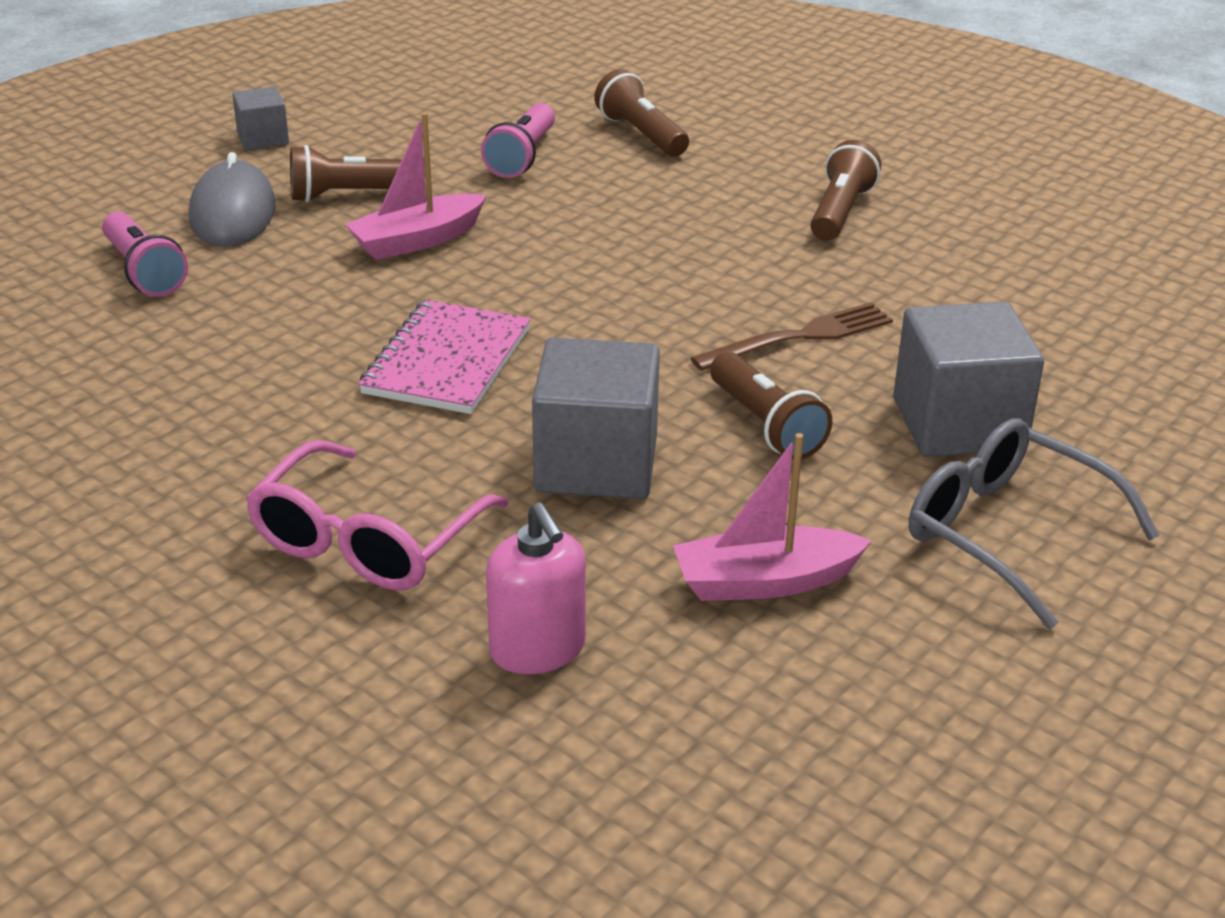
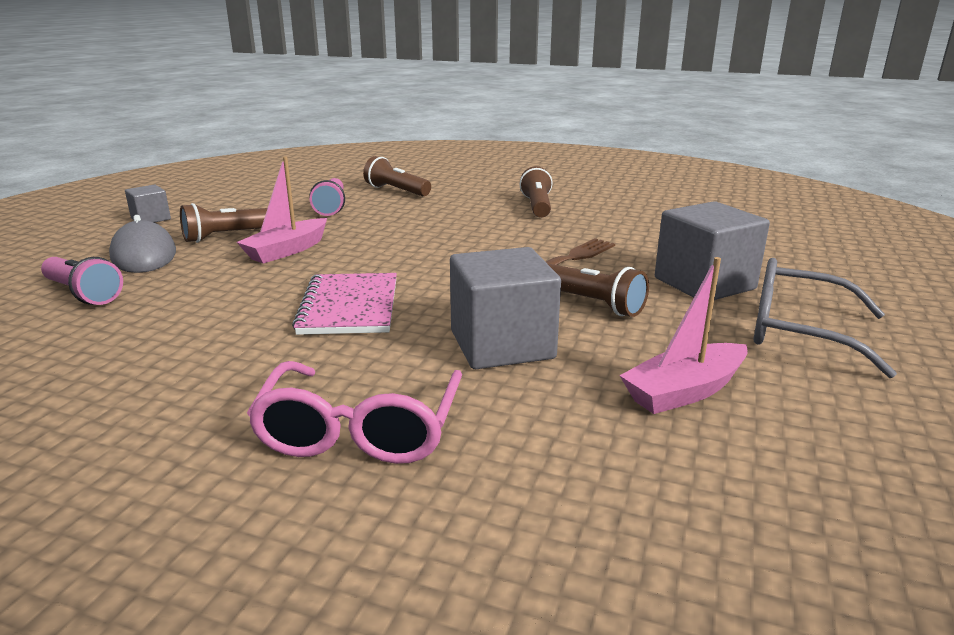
camera: 20 degrees left, 10 degrees down
pink soap dispenser [486,503,586,674] -> none

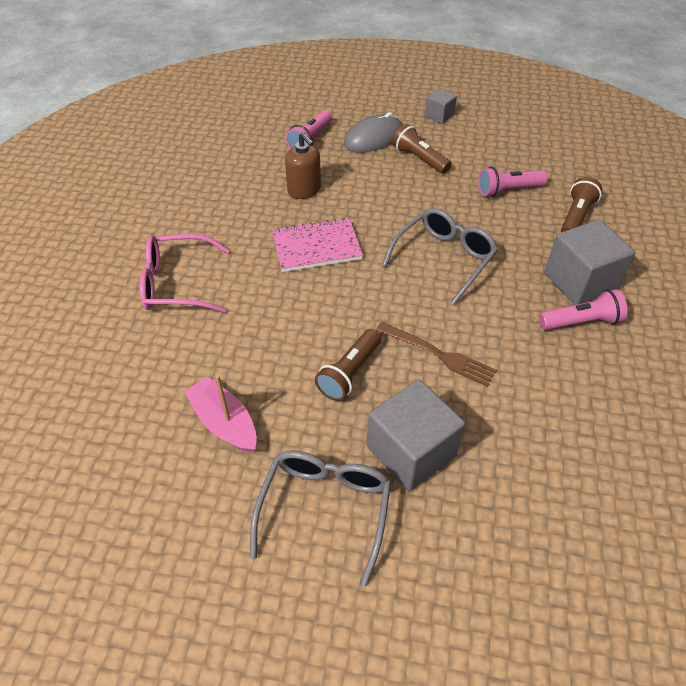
camera: 80 degrees right, 25 degrees up
pink boat [237,156,327,264] -> none
grey cube [450,247,561,369] -> grey cube moved to [544,220,635,305]
brown flashlight [520,166,553,218] -> pink flashlight [539,289,628,330]
none -> brown soap dispenser [285,132,321,199]
none -> grey glasses [382,208,498,305]

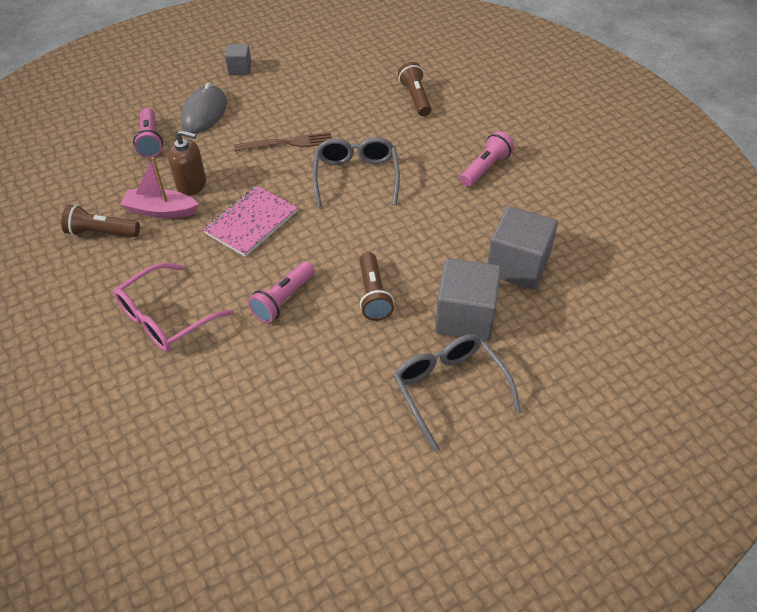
camera: 40 degrees left, 0 degrees up
pink boat [184,375,257,452] -> pink boat moved to [120,157,199,218]
brown fork [376,322,497,387] -> brown fork moved to [234,132,332,151]
brown flashlight [392,124,451,174] -> brown flashlight moved to [61,205,140,237]
pink flashlight [478,167,548,197] -> pink flashlight moved to [248,261,315,323]
grey cube [544,220,635,305] -> grey cube moved to [487,206,558,290]

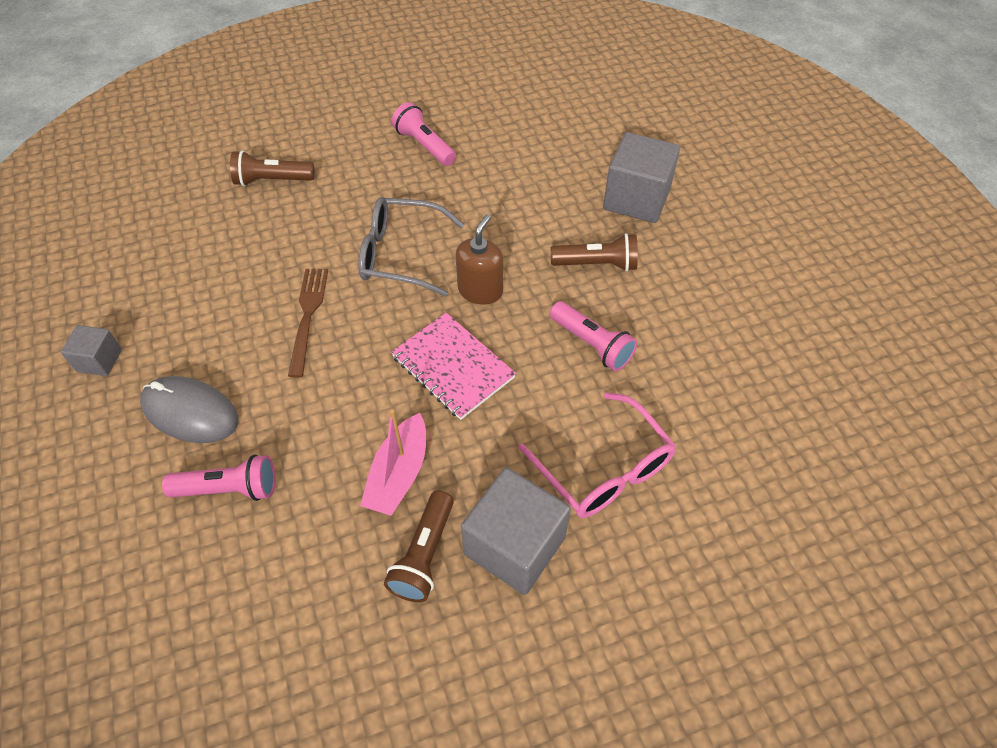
camera: 80 degrees left, 5 degrees up
brown soap dispenser [168,130,206,196] -> brown soap dispenser moved to [456,214,503,305]
grey glasses [394,334,521,452] -> none
grey cube [487,206,558,290] -> grey cube moved to [461,467,571,595]

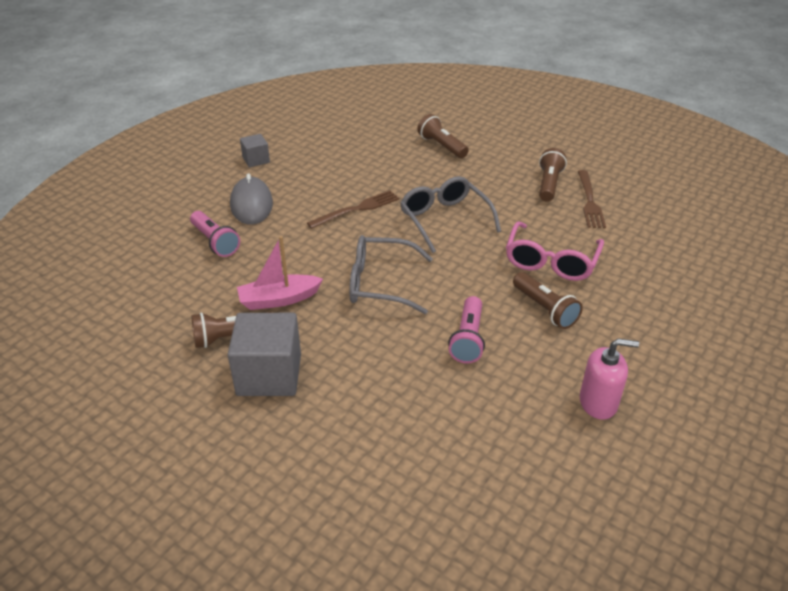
camera: 55 degrees right, 15 degrees down
pink notebook [391,313,516,420] -> grey glasses [349,235,433,314]
pink flashlight [392,102,456,166] -> brown flashlight [539,148,567,202]
brown soap dispenser [456,214,503,305] -> none
pink glasses [519,392,677,518] -> pink glasses moved to [506,221,604,281]
grey cube [603,132,680,223] -> none
none -> brown fork [578,170,606,228]
none -> pink soap dispenser [580,339,639,420]

